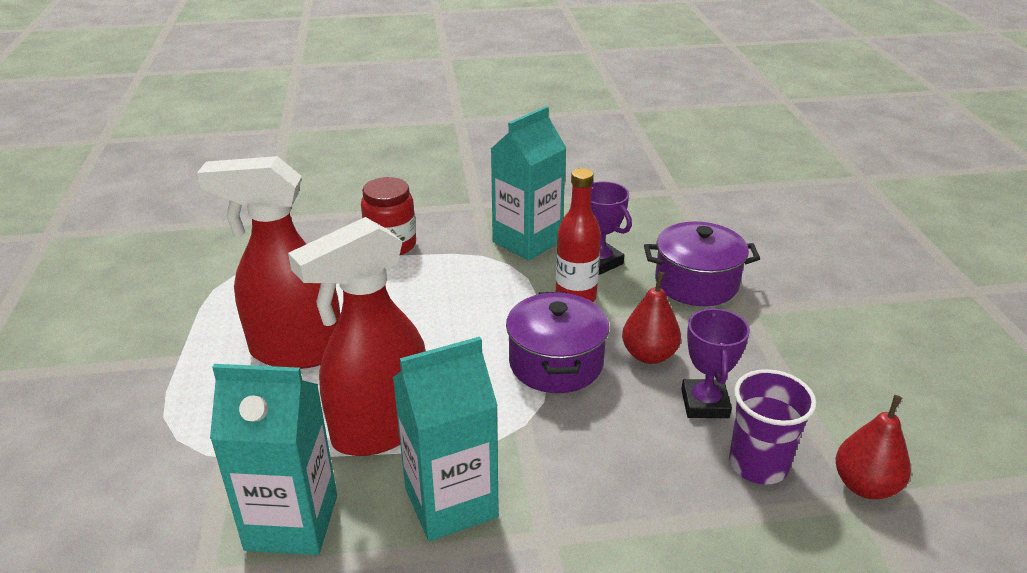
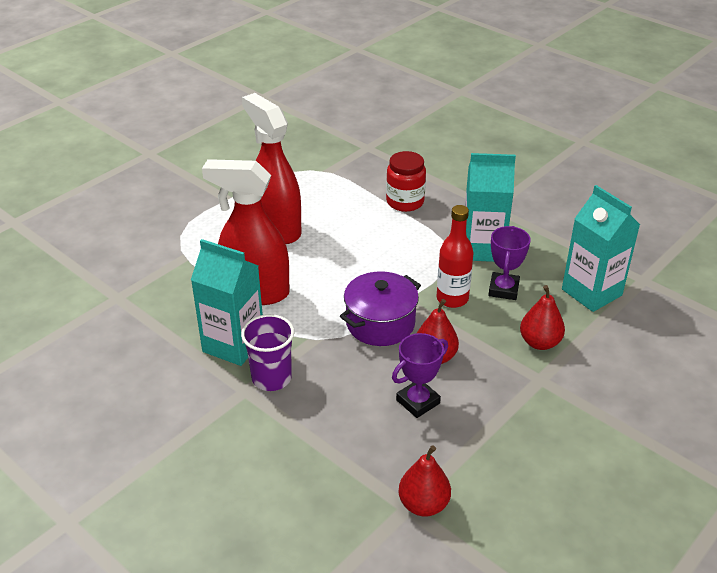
camera: 50 degrees right, 5 degrees up
turquoise carton [210,364,337,555] -> turquoise carton moved to [562,185,640,312]
purple pot [644,221,760,306] -> red pear [520,285,565,350]
purple cup [729,369,817,484] -> purple cup moved to [241,314,294,391]

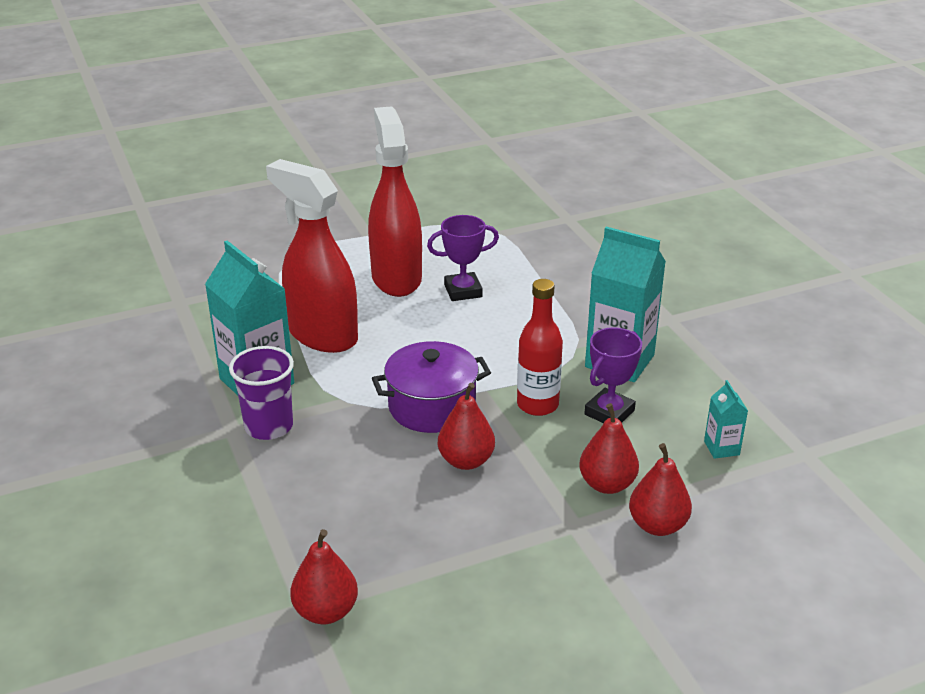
camera: 25 degrees right, 5 degrees down
red jar [386,151,426,212] -> none
purple trophy [392,333,448,418] -> purple trophy moved to [427,215,499,301]
turquoise carton [562,185,640,312] -> turquoise carton [704,380,748,459], size x0.47
none -> red pear [629,443,692,536]

